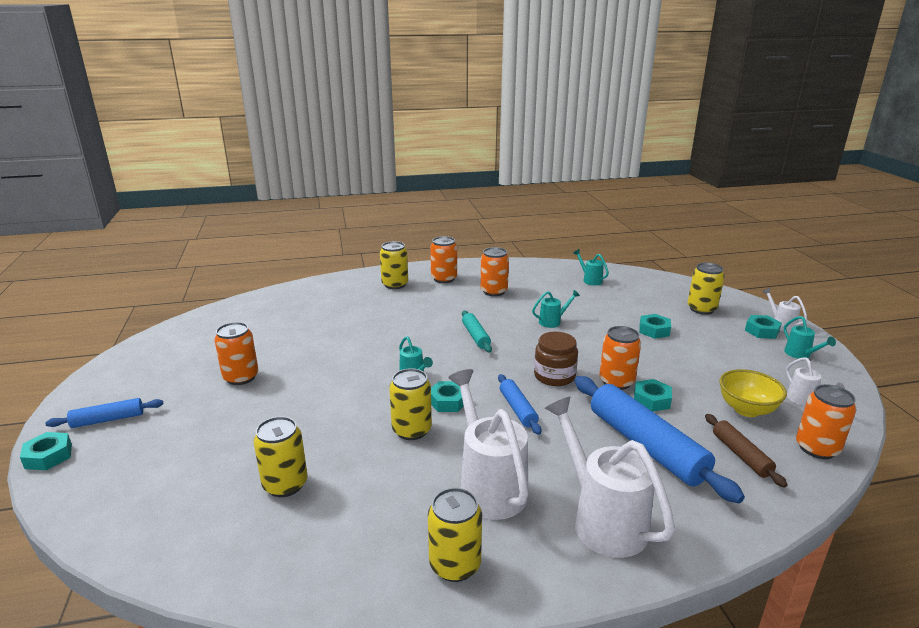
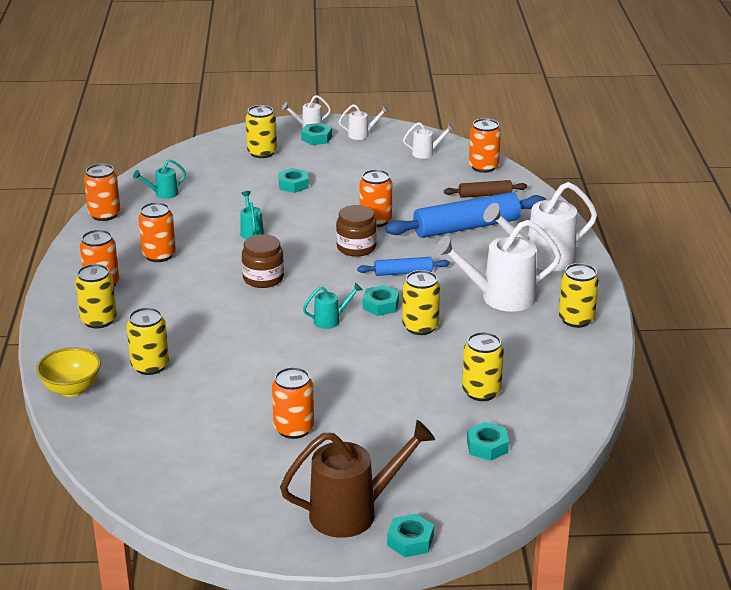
camera: 80 degrees left, 5 degrees up
blue rolling pin [45,398,163,428] -> brown watering can [280,420,435,538]
turquoise rolling pin [462,310,492,353] -> brown jar [242,234,284,288]
turquoise nut [634,379,672,412] -> turquoise nut moved to [467,422,509,461]
yellow bowl [719,369,787,417] -> yellow bowl moved to [36,347,101,397]
turquoise watering can [784,316,836,359] -> white watering can [339,104,389,140]
none -> orange can [84,164,120,221]
none -> yellow can [127,307,169,375]

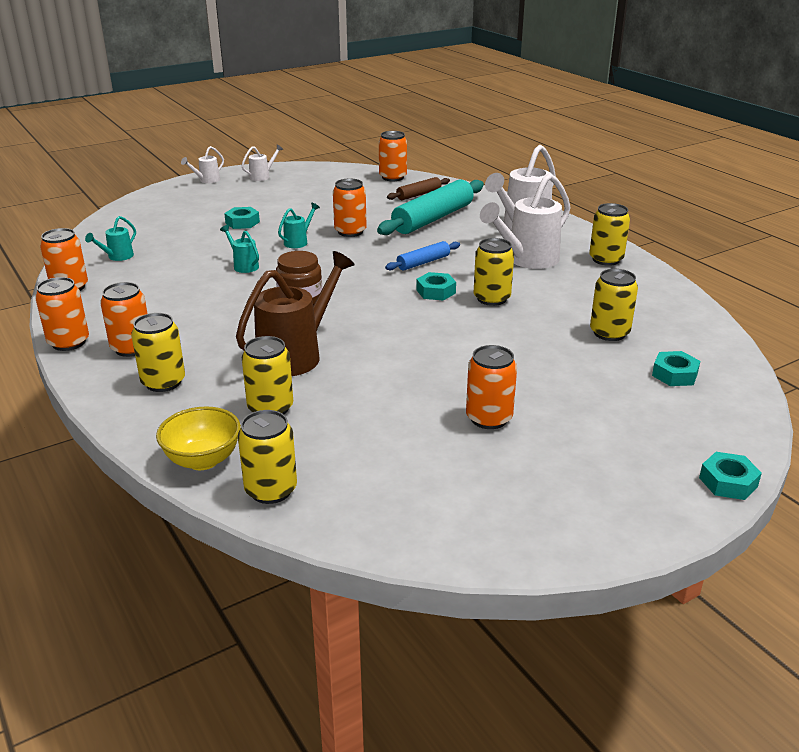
camera: 30 degrees left, 0 degrees up
orange can [138,202,176,262] -> orange can moved to [35,277,89,351]
yellow can [246,105,277,158] -> yellow can moved to [238,410,297,504]
brown watering can [280,420,435,538] -> brown watering can moved to [236,251,355,376]
turquoise nut [301,123,332,145] -> none
turquoise watering can [303,283,362,329] -> turquoise watering can moved to [278,203,320,248]
brown jar [336,205,377,257] -> none
blue rolling pin [385,192,546,238] -> turquoise rolling pin [377,179,484,235]
white watering can [403,122,454,159] -> none

